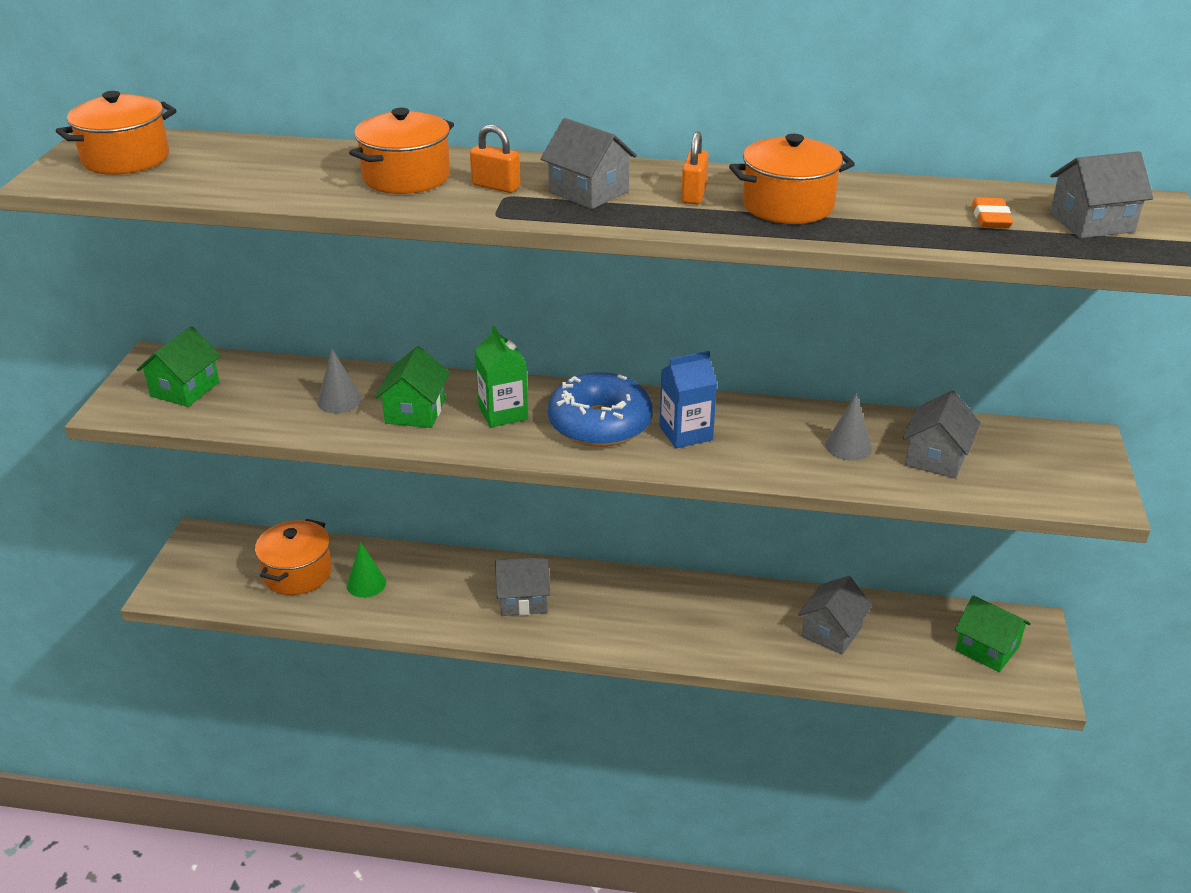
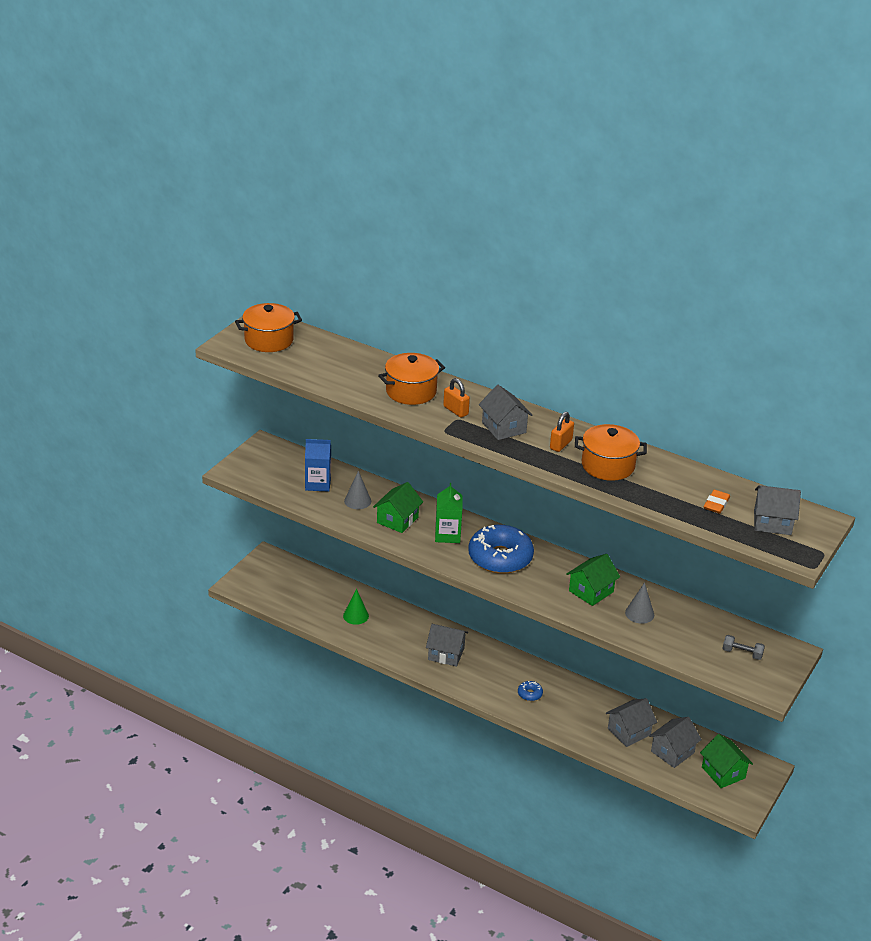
camera: 20 degrees right, 0 degrees up
green house [137,326,221,407] -> green house moved to [566,554,620,606]
orange pot [255,519,332,595] -> none
blue carton [659,351,717,448] -> blue carton moved to [305,439,331,492]
grey house [903,391,981,479] -> grey house moved to [649,717,702,768]
none -> blue donut [518,681,543,701]
none -> grey dumbbell [722,635,765,660]

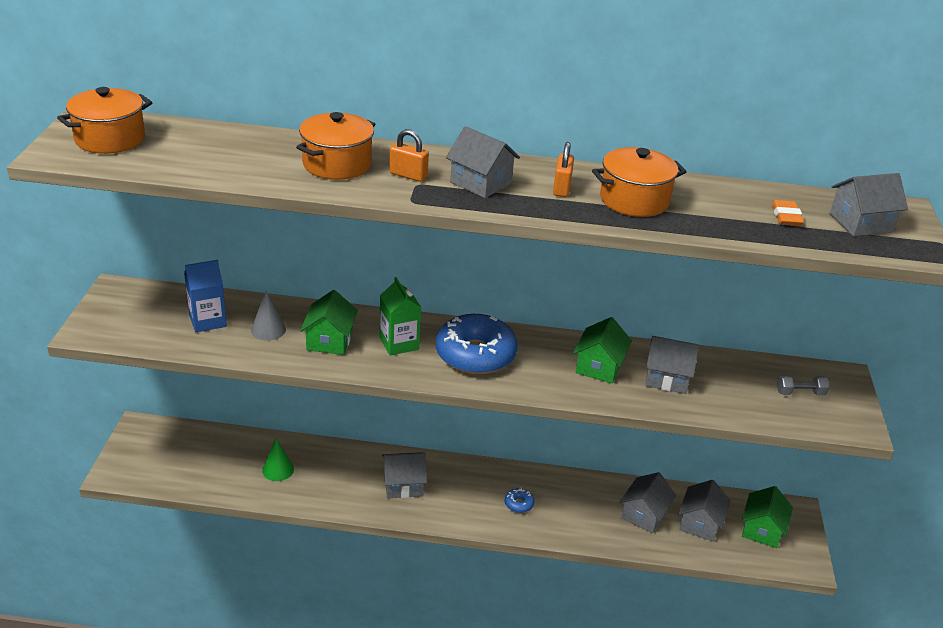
camera: 25 degrees left, 0 degrees up
grey cone [625,582,654,624] -> grey house [645,336,699,394]
green house [700,734,753,788] -> green house turned 75 degrees clockwise [742,486,793,548]

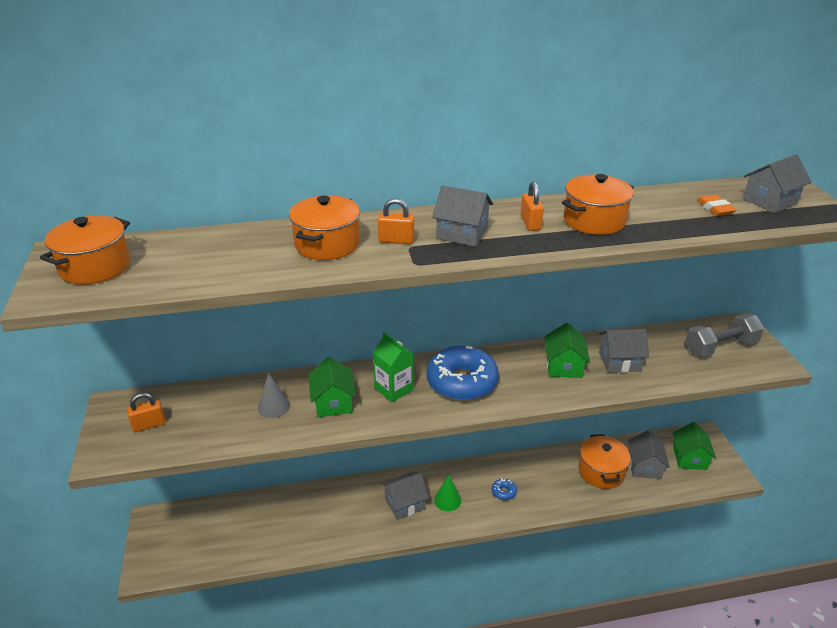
camera: 15 degrees left, 0 degrees up
blue carton [184,260,227,332] -> none
green cone [262,438,294,481] -> green cone moved to [434,475,461,511]
grey house [620,472,676,533] -> orange pot [578,434,631,489]
grey dumbbell [777,376,829,395] -> grey dumbbell [685,314,764,357], size x1.92
none -> orange padlock [127,393,165,432]

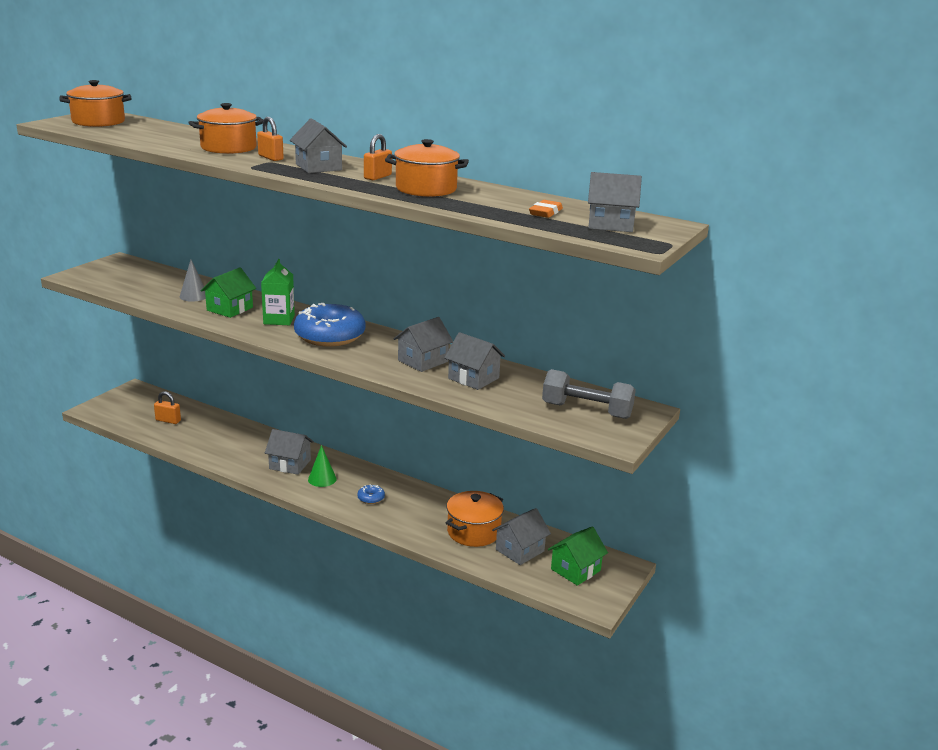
camera: 40 degrees right, 10 degrees down
orange padlock [127,393,165,432] -> orange padlock moved to [154,391,181,424]
green house [544,323,590,378] -> grey house [394,317,453,372]

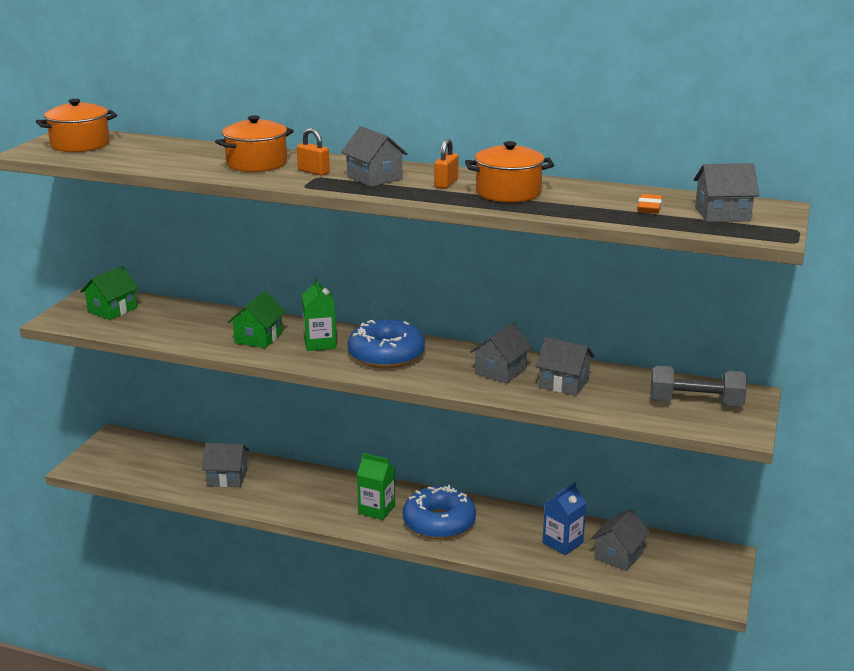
camera: 10 degrees left, 0 degrees up
orange padlock [154,391,181,424] -> none
grey cone [180,260,206,302] -> none
grey house [265,429,314,475] -> grey house moved to [202,443,249,487]
green cone [308,445,337,487] -> green carton [357,453,395,520]
blue donut [357,485,385,504] -> blue donut [403,485,476,539], size x2.47
orange pot [446,491,504,547] -> blue carton [543,482,586,555]
green house [548,526,608,586] -> green house moved to [80,266,139,320]

